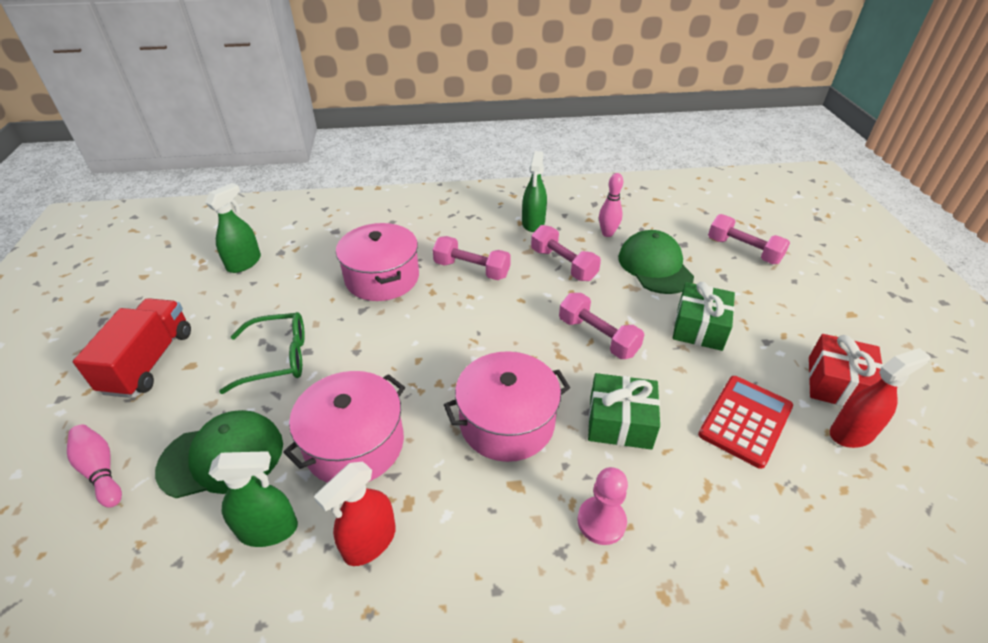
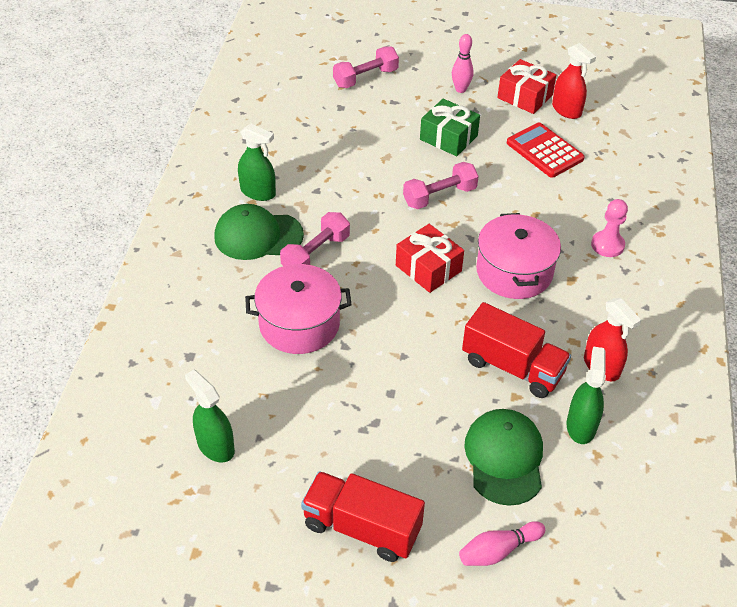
camera: 75 degrees left, 5 degrees up
green glasses [219,312,305,394] -> none
pink pot [283,371,405,483] -> red truck [462,302,571,398]
pink dumbbell [531,225,601,281] -> none
green gift [588,373,660,450] -> none
pink bowling pin [599,173,623,237] -> pink bowling pin moved to [452,34,474,93]
green cap [618,230,694,294] -> green cap moved to [214,204,304,260]
red spray bottle [830,348,931,448] -> red spray bottle turned 150 degrees clockwise [552,43,596,119]
none -> red gift [396,224,464,293]

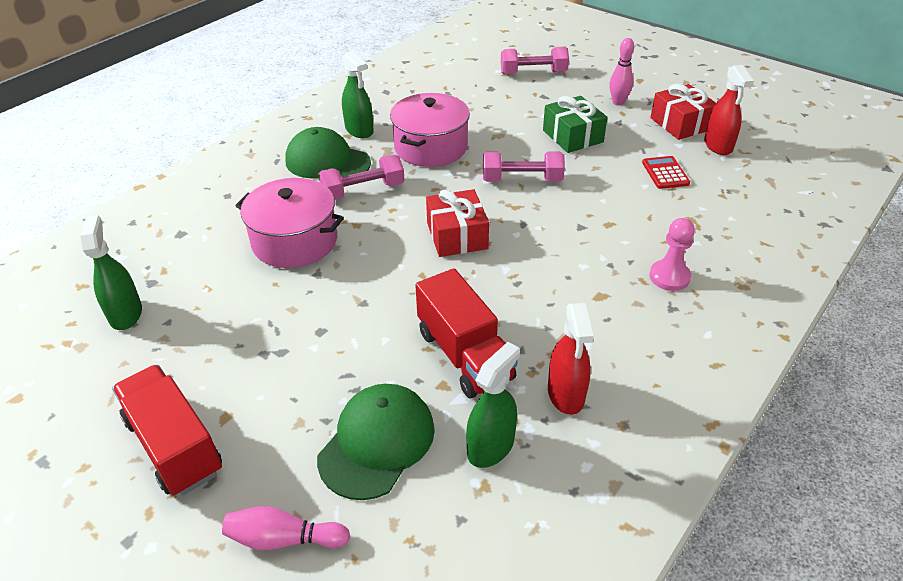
camera: 30 degrees right, 5 degrees down
pink pot [476,213,561,299] -> pink pot moved to [390,93,470,167]
red calculator [507,123,585,178] -> red calculator [642,156,690,189], size x0.63

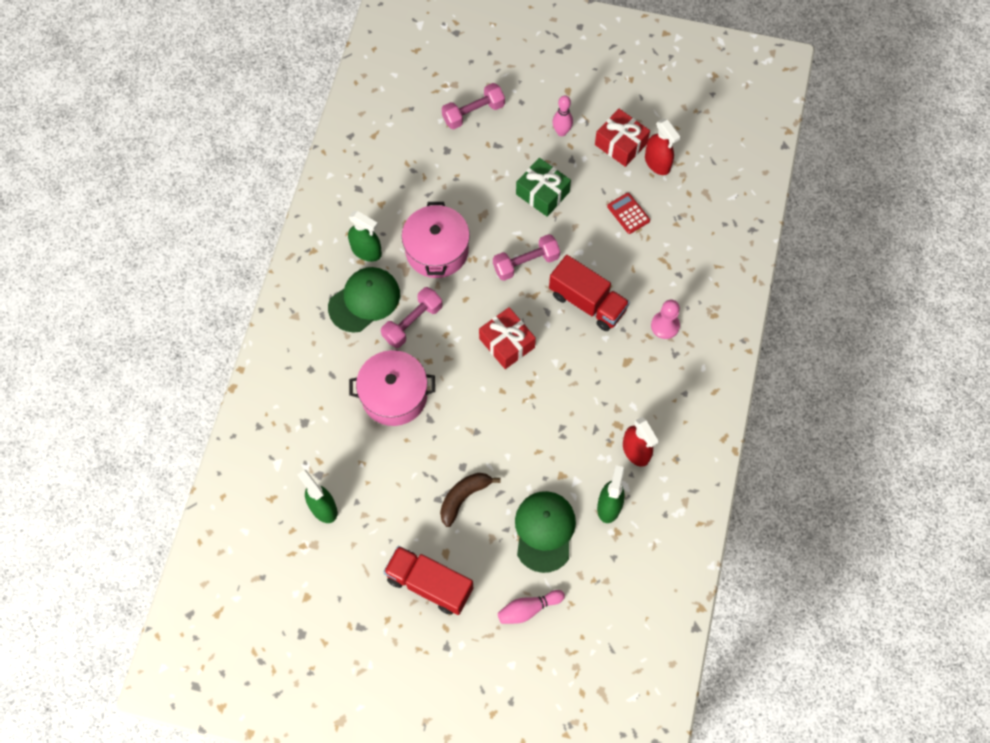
camera: 25 degrees left, 25 degrees up
green cap [285,127,371,179] -> green cap turned 135 degrees clockwise [328,267,400,333]
red truck [415,268,518,398] -> red truck moved to [549,255,630,331]
none -> brown banana [440,473,501,527]

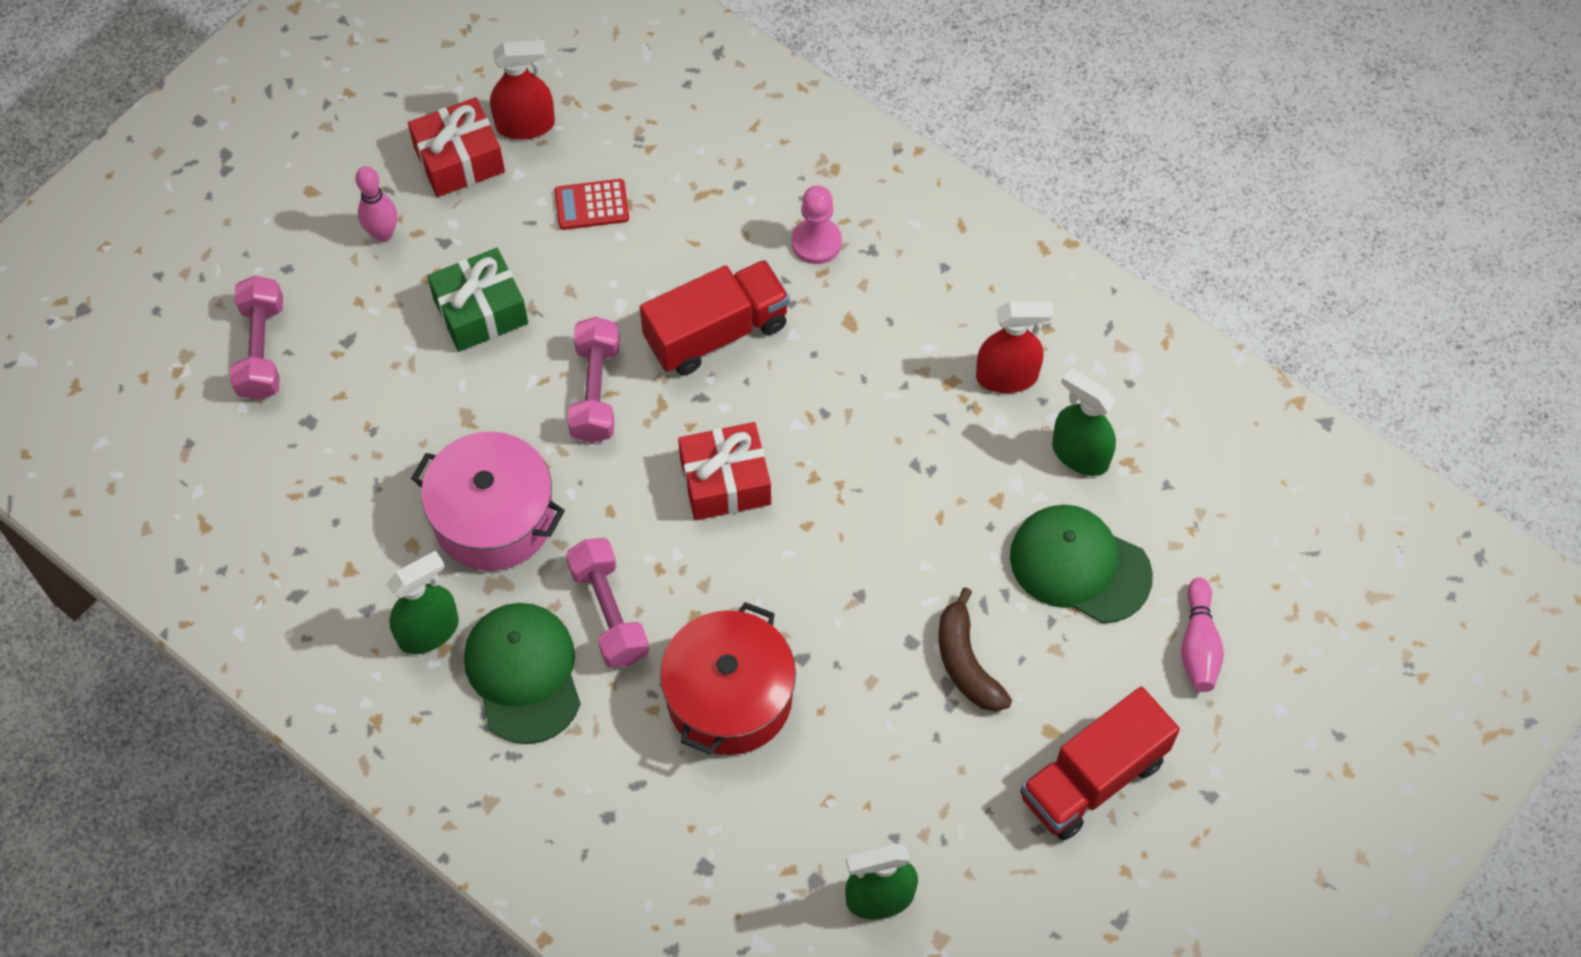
camera: 65 degrees left, 5 degrees down
pink pot [349,350,435,426] -> red pot [660,602,796,755]

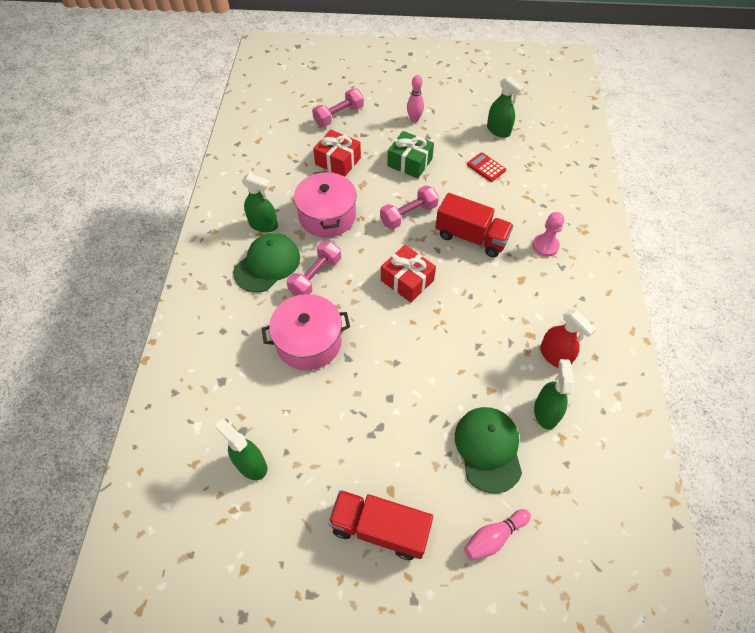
camera: 55 degrees right, 5 degrees down
red gift [408,97,505,197] -> red gift moved to [313,130,361,177]
red spray bottle [490,40,555,140] -> green spray bottle [487,76,524,138]
red pot [660,602,796,755] -> pink pot [262,294,350,370]
brown banana [938,587,1012,712] -> none

